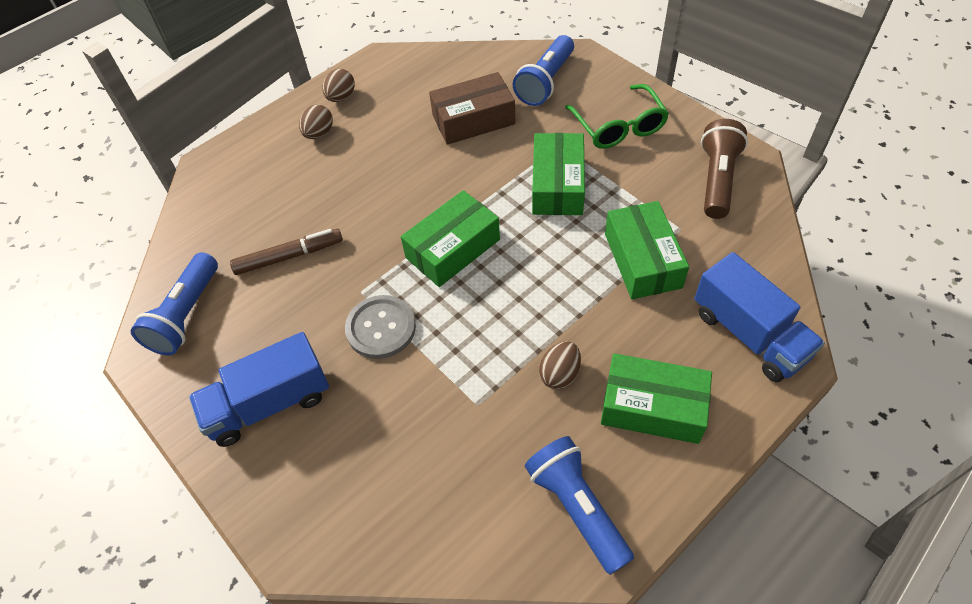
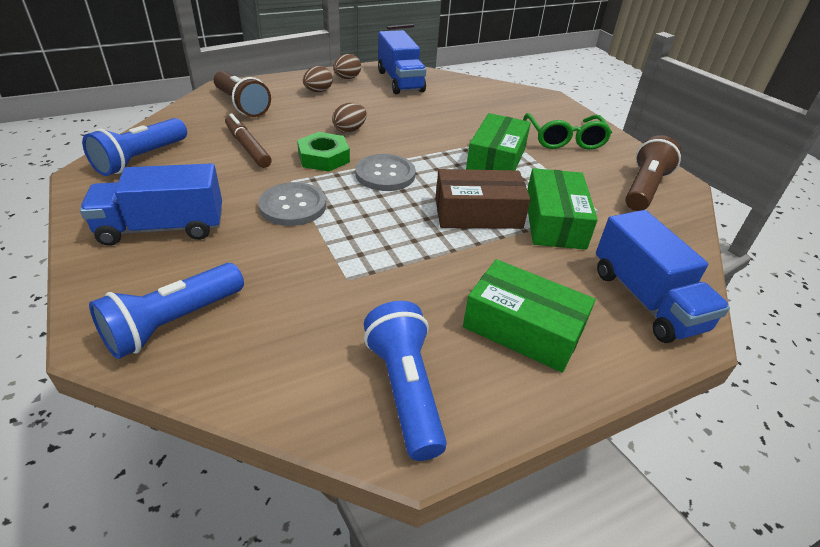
camera: 10 degrees right, 15 degrees down
brown marker [230,229,343,275] -> brown marker turned 120 degrees counterclockwise [225,114,271,168]
green box [401,190,500,287] -> grey button [355,154,416,191]
brown box [429,72,516,145] -> brown box moved to [435,169,531,229]
blue flashlight [513,35,574,106] -> blue flashlight moved to [89,263,244,359]
brown egg [539,341,581,389] -> brown egg moved to [332,103,367,133]
none -> brown flashlight [214,71,271,117]
none -> green nut [297,132,350,172]
none -> blue truck [378,30,426,94]

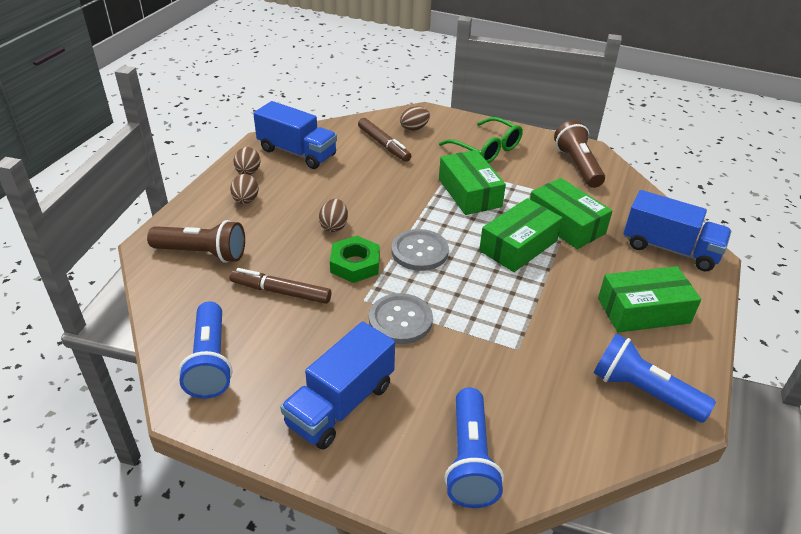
camera: 40 degrees left, 0 degrees up
brown box [435,169,531,229] -> green box [479,198,563,272]
none -> brown marker [358,118,411,162]
none -> brown egg [400,106,430,131]

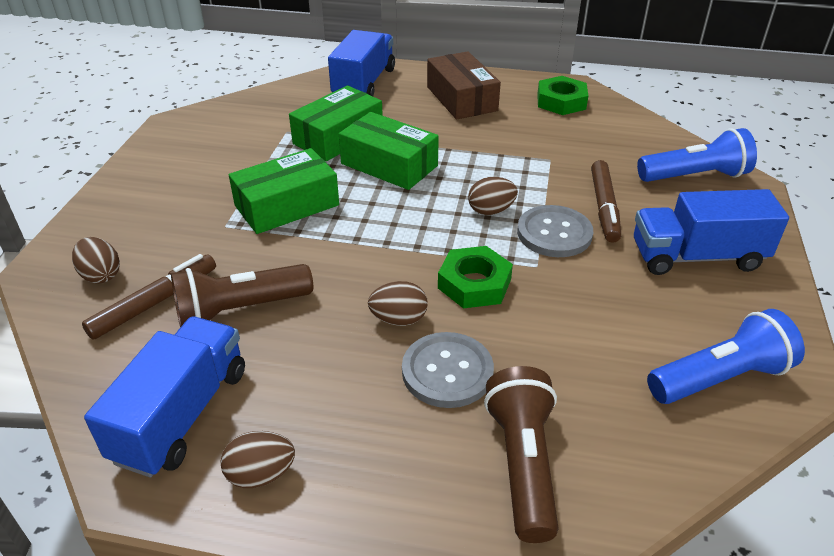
camera: 100 degrees left, 0 degrees up
brown marker [229,268,331,304] -> brown marker moved to [591,160,621,243]
brown egg [230,174,259,204] -> brown egg moved to [468,177,518,215]
blue truck [280,322,395,450] -> blue truck turned 150 degrees clockwise [634,189,789,275]
grey button [391,229,449,271] -> grey button moved to [402,332,494,408]
green glasses [439,117,523,163] -> none
brown flashlight [554,120,605,188] -> brown flashlight moved to [171,264,313,327]
blue flashlight [594,333,716,423] -> green nut [537,76,589,115]
green box [598,266,701,333] -> brown box [427,51,501,120]

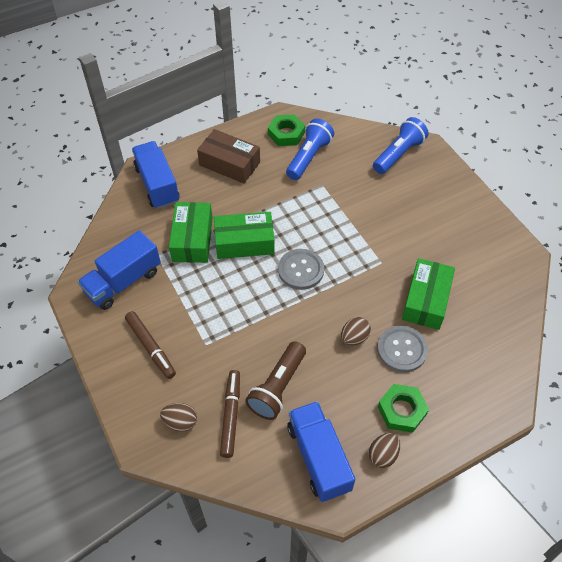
camera: 40 degrees left, 15 degrees up
green box [229,148,339,234] -> green box moved to [402,258,455,330]
green nut [438,246,513,308] -> green nut moved to [378,384,429,433]
brown egg [468,177,518,215] -> none
brown flashlight [484,366,558,543] -> none
grey button [517,205,593,257] -> grey button moved to [278,249,324,290]
brown marker [591,160,621,243] -> brown marker moved to [125,311,176,379]
blue truck [634,189,789,275] -> blue truck moved to [78,230,161,310]
blue flashlight [647,309,805,404] -> blue flashlight moved to [286,119,334,180]

